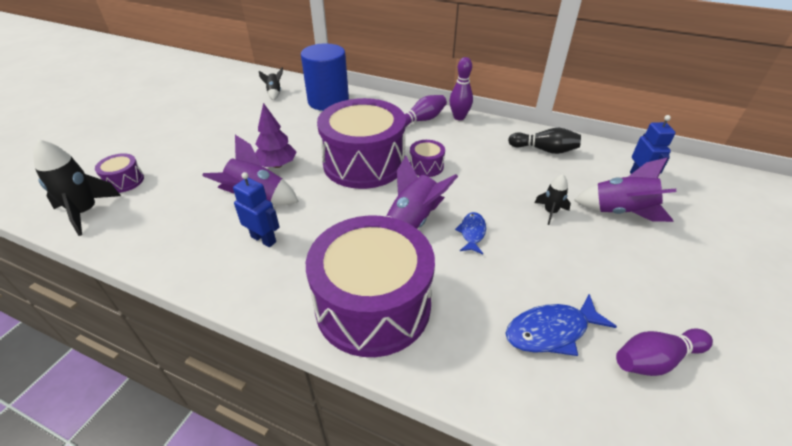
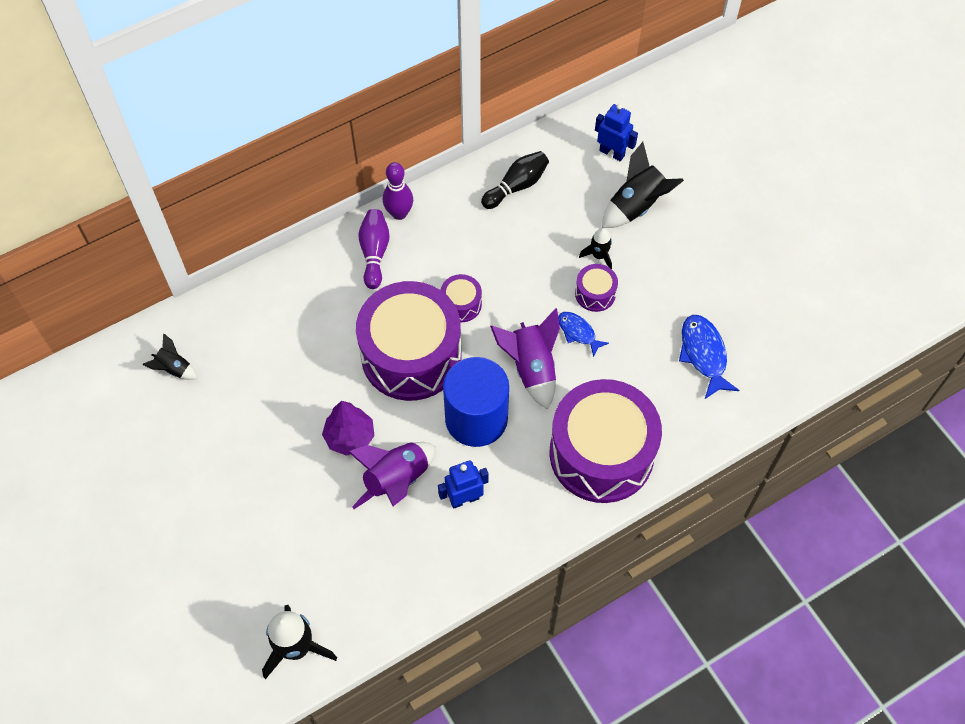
camera: 55 degrees left, 20 degrees up
purple drum [95,153,144,193] -> purple drum moved to [575,264,618,312]
blue cylinder [301,43,349,111] -> blue cylinder moved to [443,357,509,447]
blue fish [506,294,617,356] -> blue fish turned 150 degrees clockwise [679,315,739,399]
purple rocket [574,158,676,222] -> black rocket [602,142,684,228]
purple bowling pin [616,328,713,376] -> none

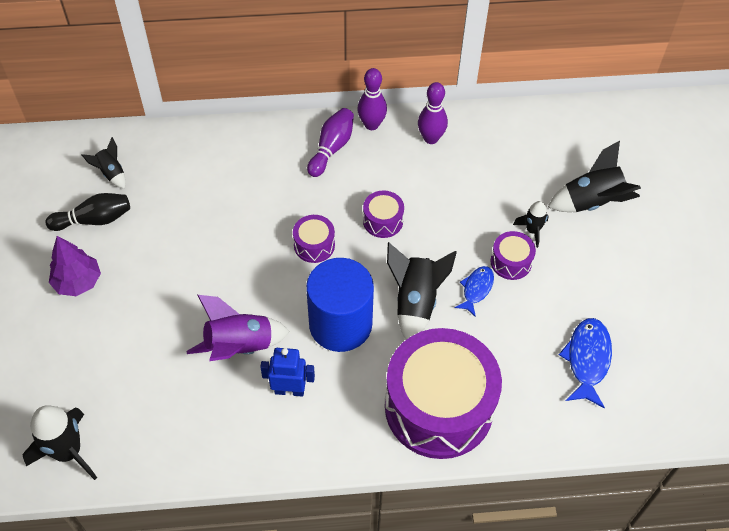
camera: 25 degrees right, 5 degrees down
purple tree [322,401,375,456] -> purple tree moved to [49,236,101,296]
purple drum [356,281,462,401] -> purple drum [293,215,335,263], size x0.42
black bowling pin [481,151,549,209] -> black bowling pin moved to [45,193,130,231]
purple rocket [490,308,560,410] -> black rocket [387,242,457,340]
blue fish [558,312,609,357] -> blue fish turned 45 degrees clockwise [454,266,494,317]
blue robot [595,104,638,161] -> none
none -> purple bowling pin [418,82,448,144]

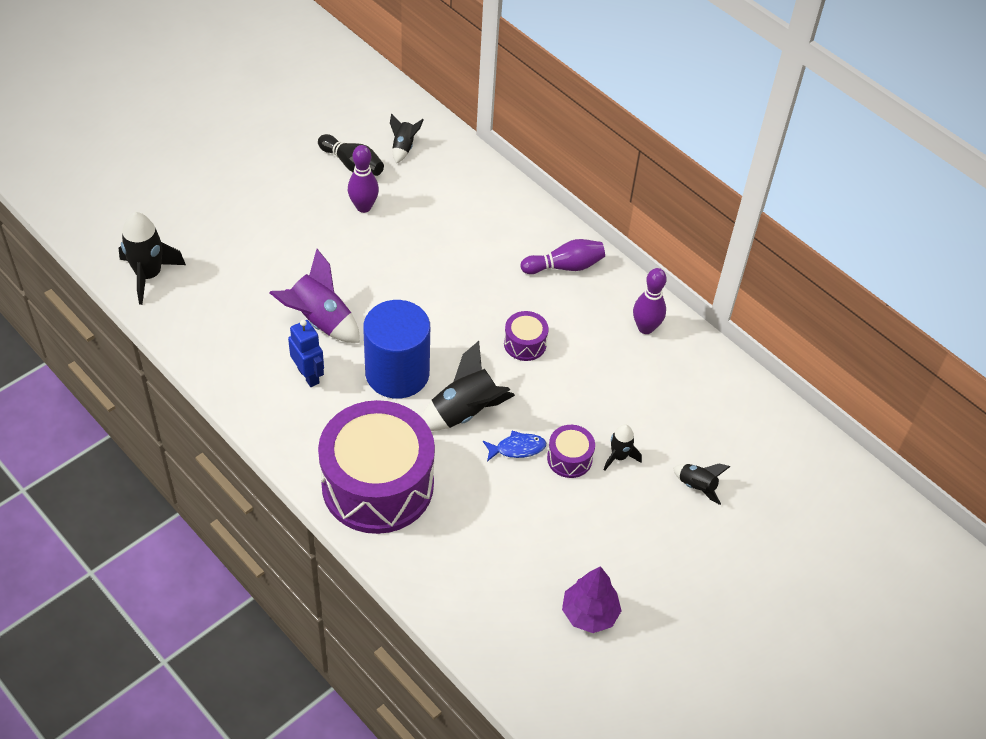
camera: 50 degrees right, 5 degrees down
purple tree [49,236,101,296] -> purple tree moved to [562,566,622,633]
purple drum [293,215,335,263] -> none
purple bowling pin [357,68,387,130] -> purple bowling pin moved to [348,145,379,213]
black rocket [548,141,641,212] -> black rocket [673,464,730,505], size x0.56
blue fish [559,318,612,408] -> none

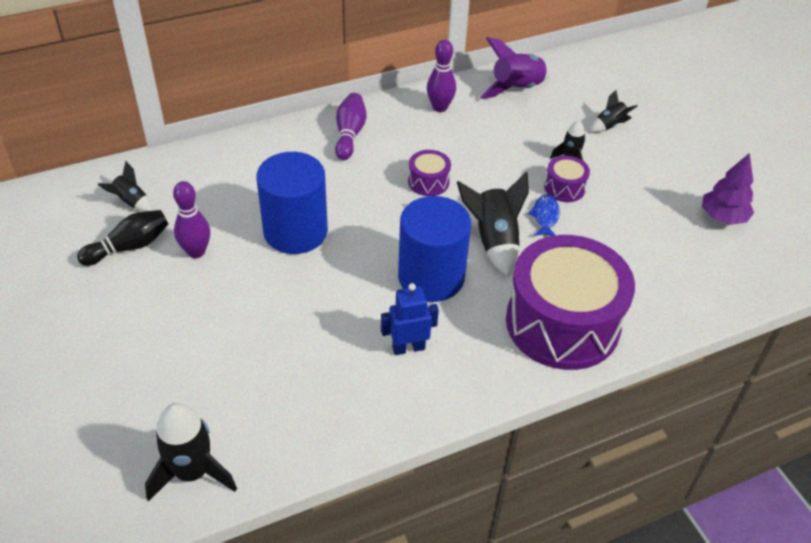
camera: 70 degrees left, 5 degrees down
purple rocket [269,249,360,343] -> purple rocket moved to [480,37,551,99]
none -> blue cylinder [256,152,328,254]

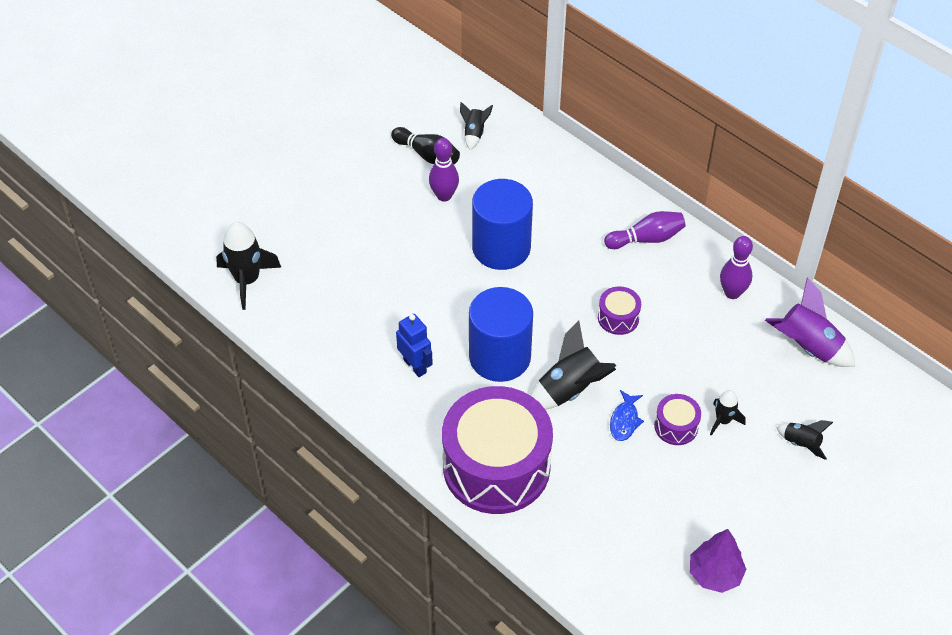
camera: 70 degrees right, 5 degrees up
blue fish [528,195,560,236] -> blue fish turned 120 degrees clockwise [610,390,644,441]

